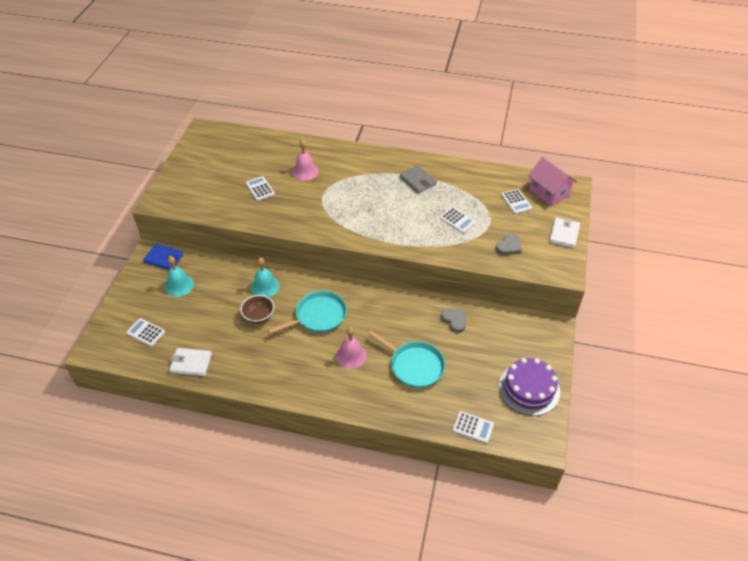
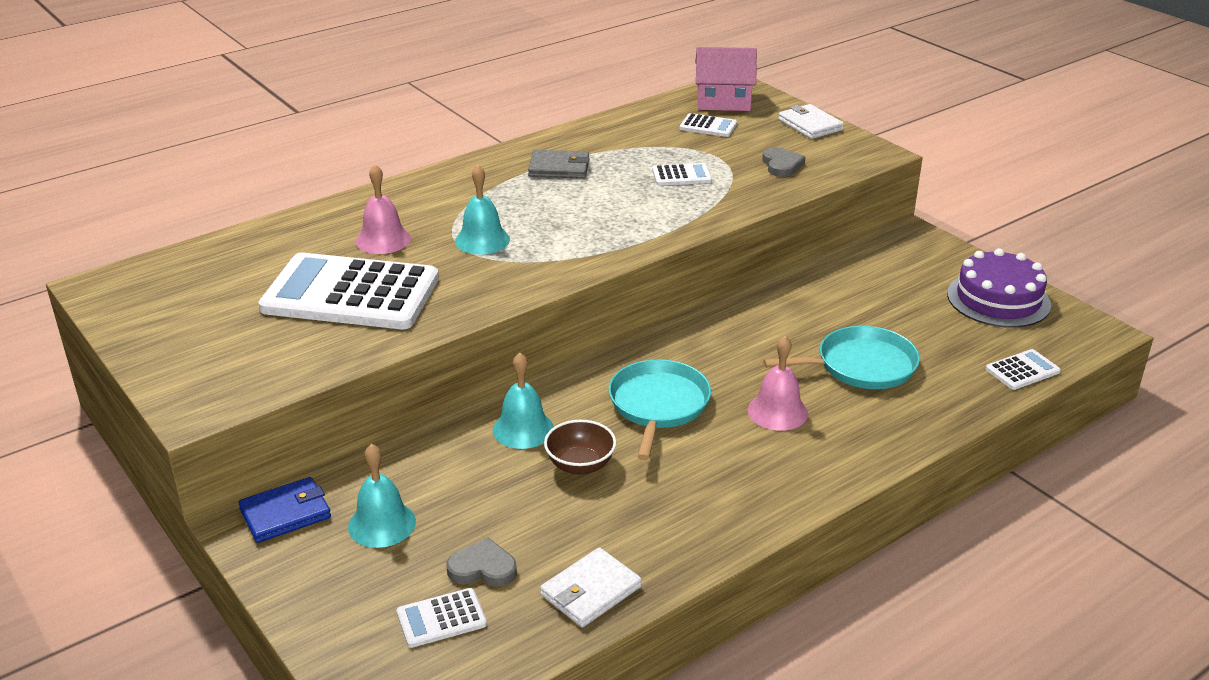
camera: 50 degrees left, 15 degrees down
white calculator [246,176,275,201] -> white calculator [258,252,439,329], size x2.41
grey heart [441,308,466,333] -> grey heart moved to [447,538,517,587]
none -> turquoise bell [455,165,510,254]

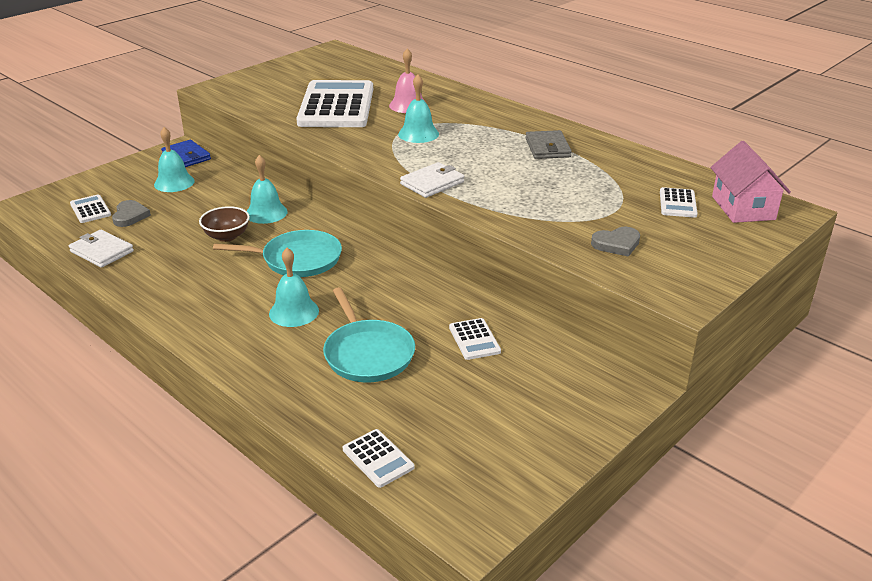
camera: 80 degrees right, 0 degrees up
white calculator [652,163,712,186] -> white calculator moved to [449,318,501,360]
pink bell [748,336,808,431] -> turquoise bell [269,248,319,327]
white wallet [778,104,844,139] -> white wallet moved to [400,162,464,198]
purple cake [947,248,1051,328] -> none

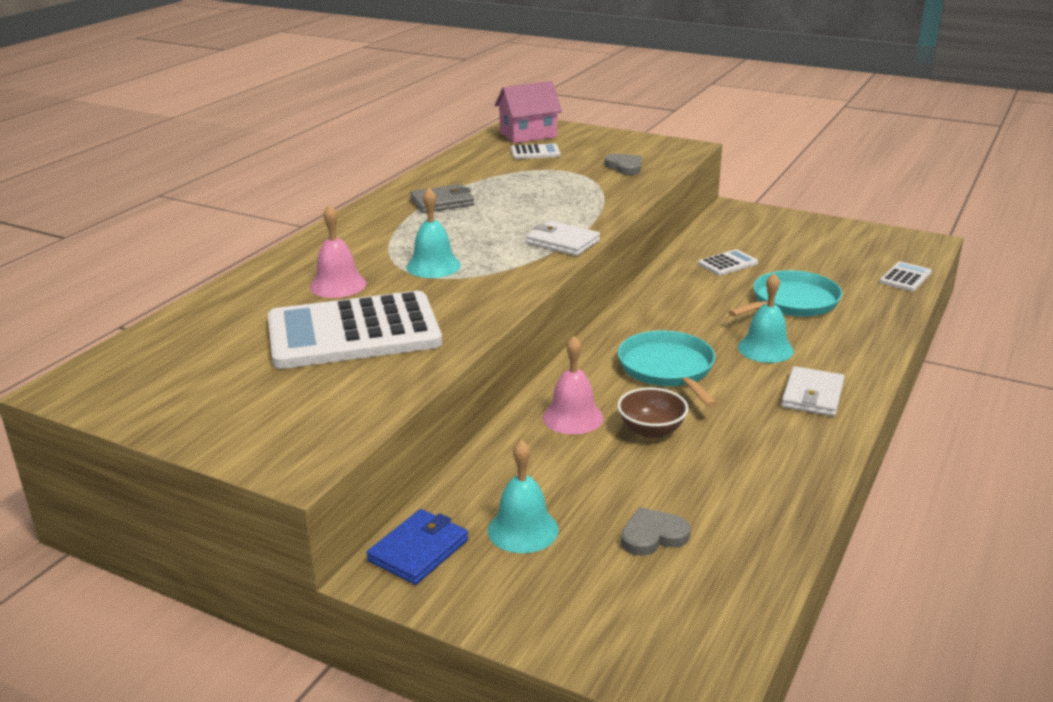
camera: 105 degrees left, 5 degrees down
white wallet [69,230,134,268] -> white wallet moved to [781,366,844,416]
white calculator [70,194,111,223] -> none
turquoise bell [247,155,288,224] -> pink bell [543,336,603,435]

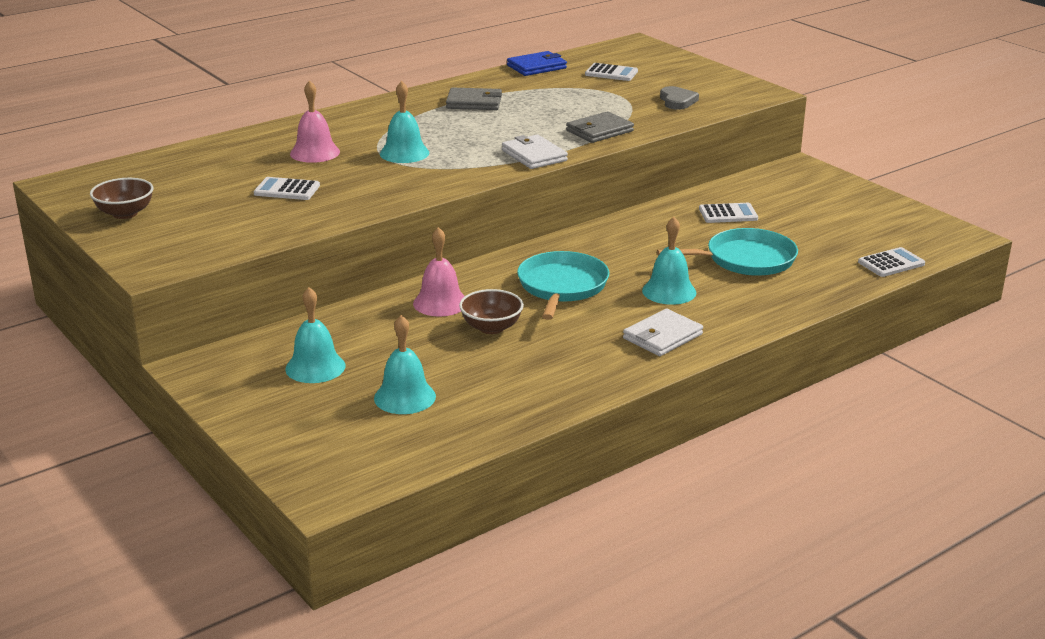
camera: 25 degrees right, 0 degrees up
white calculator [268,291,442,369] -> white calculator [254,177,320,200], size x0.41
blue wallet [367,509,468,585] -> blue wallet moved to [507,51,567,76]
pink house [495,81,562,143] -> none
grey heart [621,507,691,556] -> turquoise bell [374,315,436,414]
none -> brown bowl [90,178,153,219]
none -> grey wallet [566,112,634,143]

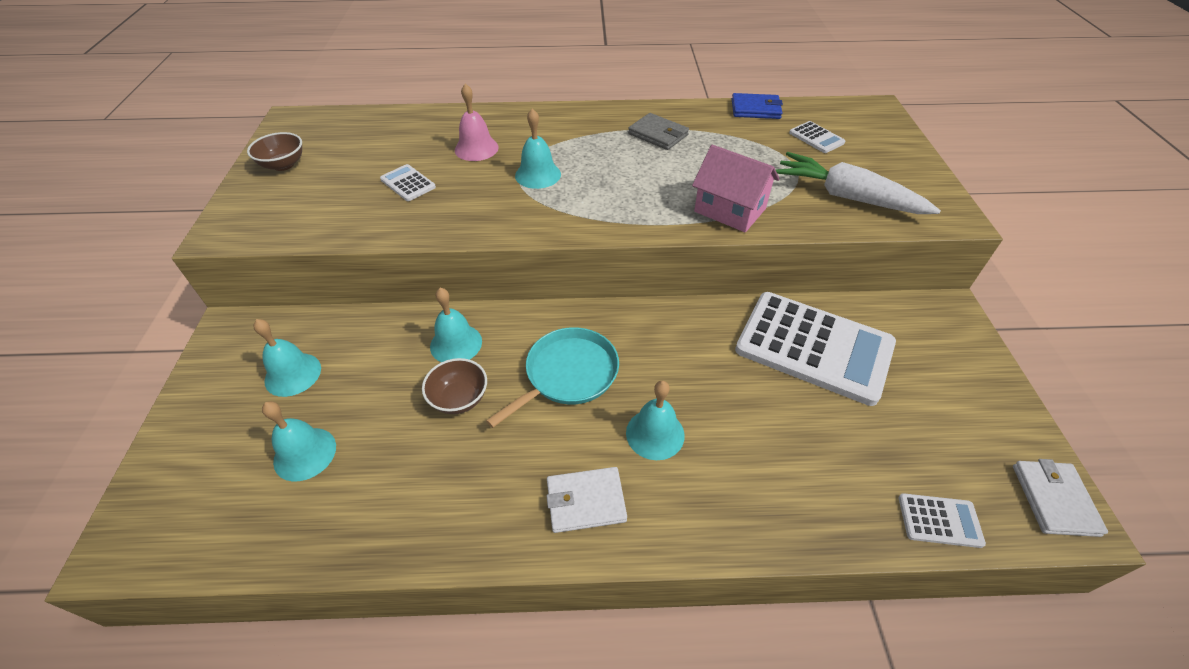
camera: 35 degrees right, 20 degrees up
pink bell [413,227,465,317] -> turquoise bell [430,288,482,362]
white wallet [502,135,568,169] -> white wallet moved to [1013,459,1108,537]
grey wallet [566,112,634,143] -> pink house [692,145,779,232]
turquoise pan [657,228,798,276] -> none
grey heart [660,86,699,110] -> white carrot [776,152,941,214]
white calculator [699,203,758,223] -> white calculator [735,292,896,406], size x2.41

